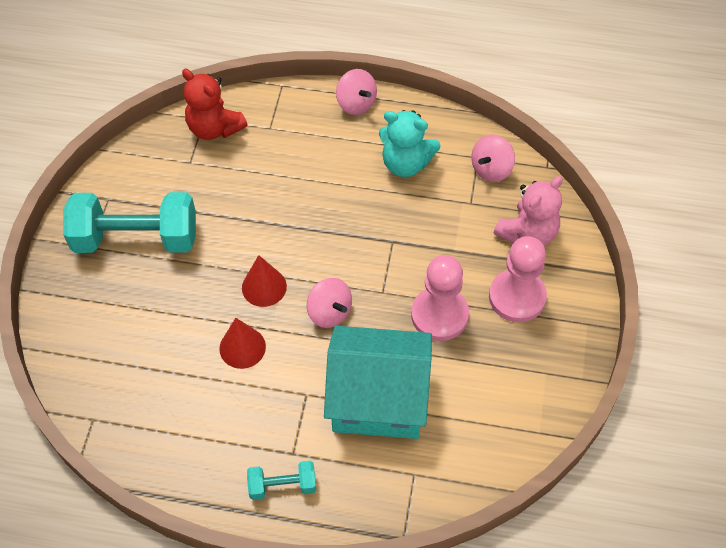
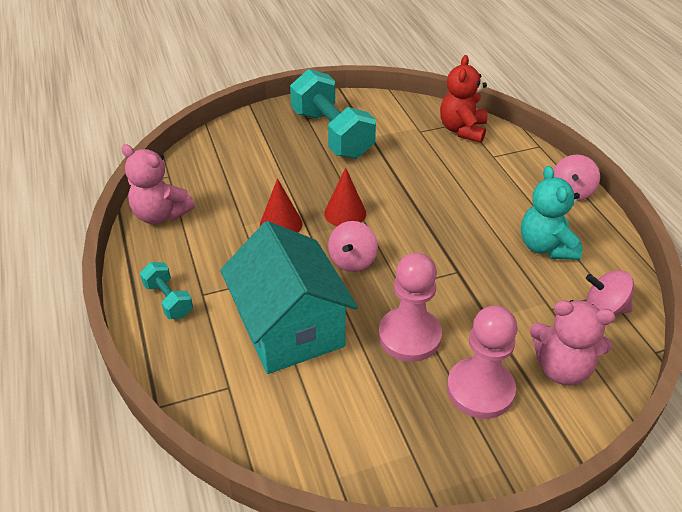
camera: 60 degrees right, 15 degrees down
none -> pink teddy bear [121,144,195,224]

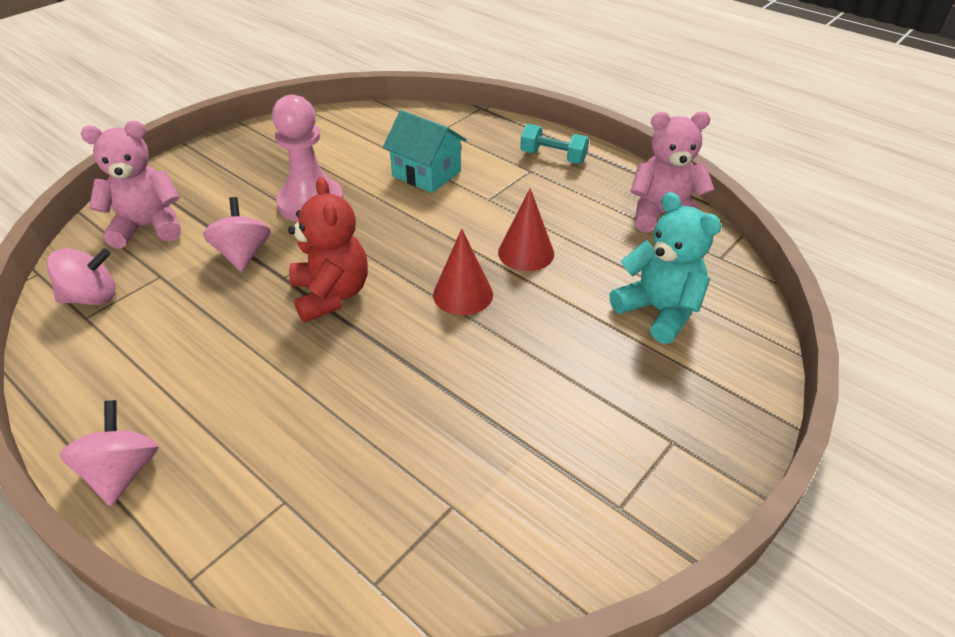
camera: 150 degrees right, 0 degrees up
turquoise house [220,221,358,374] -> turquoise house [383,110,467,193], size x0.58
turquoise dumbbell [290,69,376,159] -> none
pink spinning top [328,221,378,272] -> pink spinning top moved to [203,197,271,272]
red teddy bear [440,55,487,143] -> red teddy bear moved to [288,177,368,323]
pink pawn [447,305,518,419] -> none
turquoise teddy bear [521,166,582,260] -> turquoise teddy bear moved to [610,192,722,344]

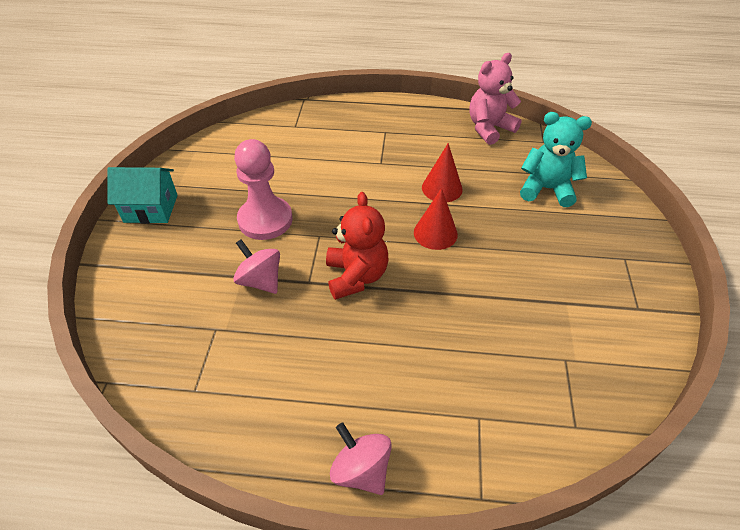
camera: 35 degrees left, 5 degrees up
pink spinning top [47,248,115,305] -> none
pink teddy bear [81,121,181,248] -> none
red teddy bear [288,177,368,323] -> red teddy bear turned 45 degrees clockwise [326,192,388,300]
turquoise house [383,110,467,193] -> turquoise house moved to [108,167,178,224]
turquoise dumbbell [520,124,589,164] -> none

